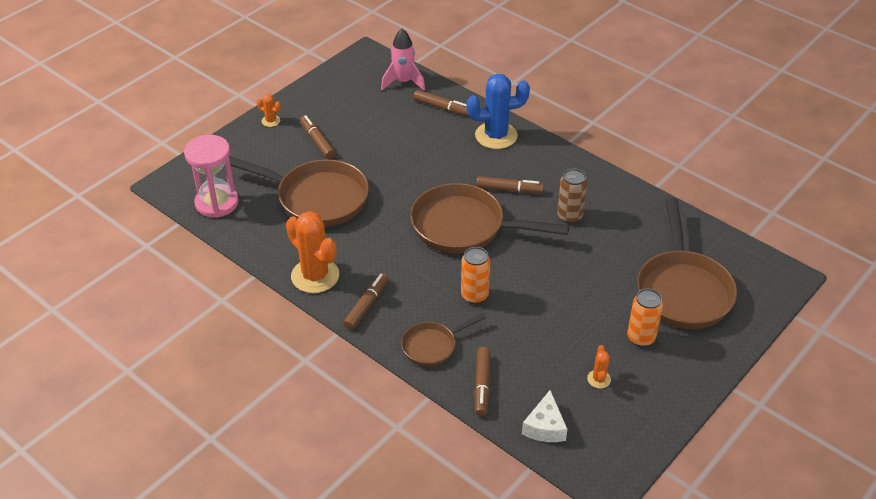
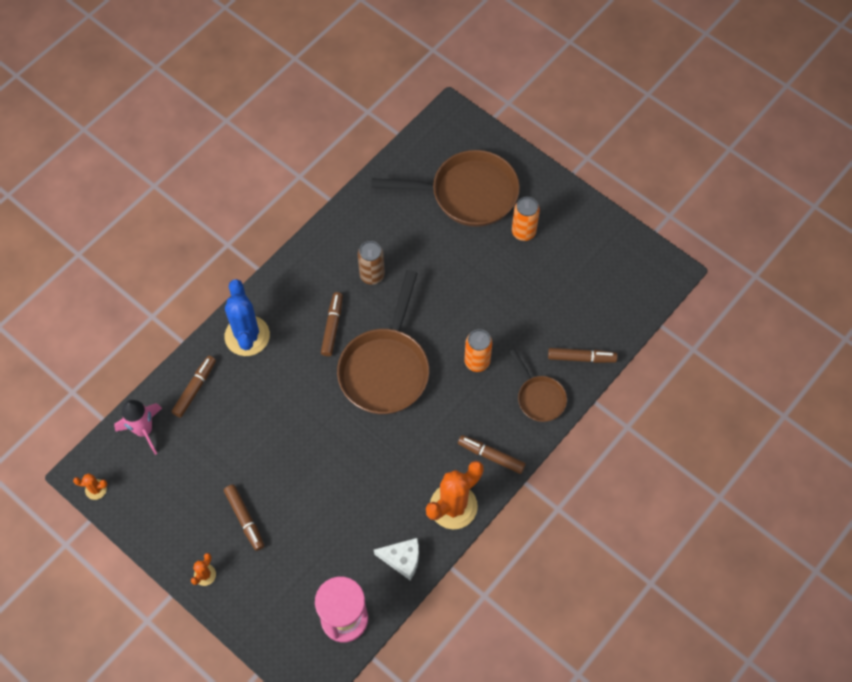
camera: 90 degrees left, 20 degrees up
brown pan [229,156,369,227] -> none
brown marker [300,115,335,159] -> brown marker turned 90 degrees counterclockwise [224,484,264,551]
white cheese [522,390,567,442] -> white cheese moved to [374,538,419,580]
orange cactus [587,345,611,389] -> orange cactus moved to [73,473,107,500]

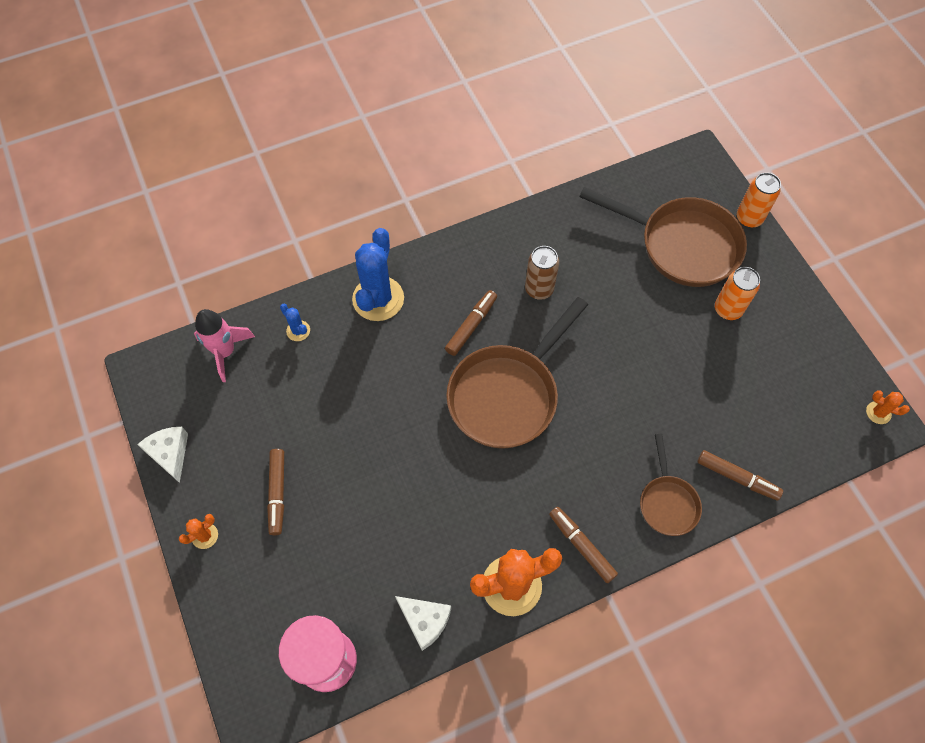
camera: 25 degrees right, 0 degrees up
orange cactus [73,473,107,500] -> orange cactus moved to [866,390,910,424]
brown marker [171,356,216,418] -> blue cactus [280,304,310,341]
orange can [464,329,492,372] -> orange can moved to [737,172,781,228]
none -> white cheese [137,427,188,483]

